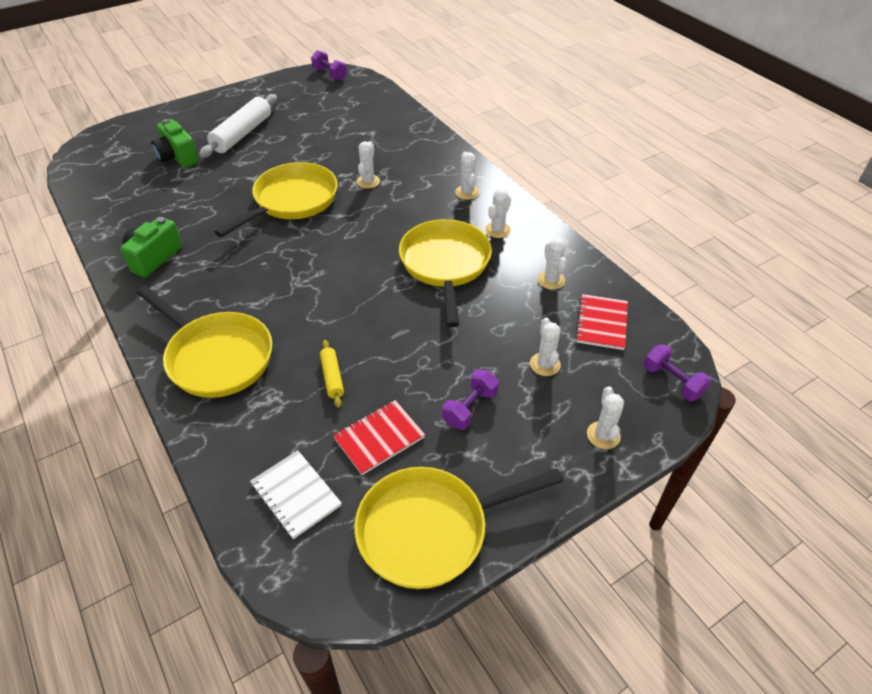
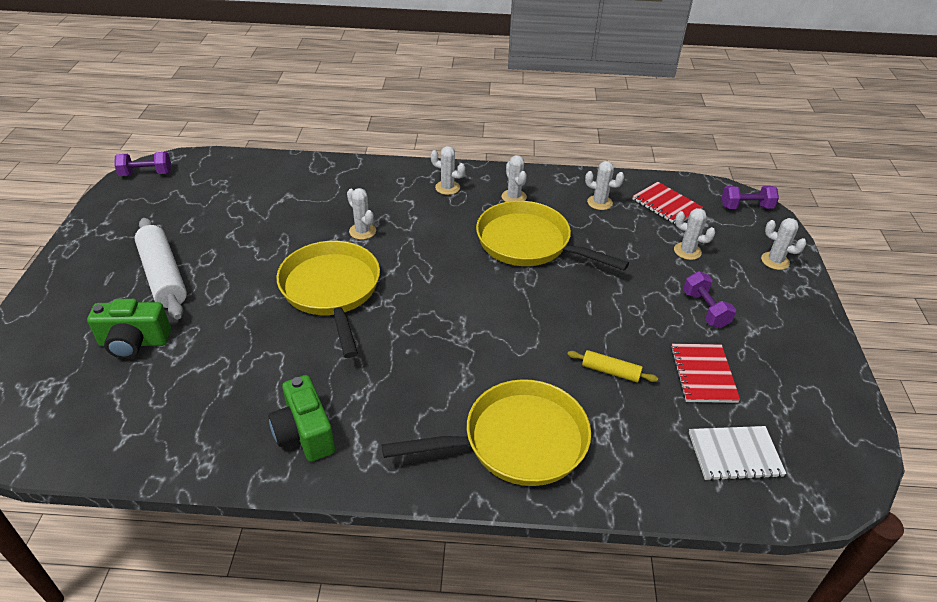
camera: 55 degrees left, 5 degrees down
yellow pan [355,467,564,589] -> none

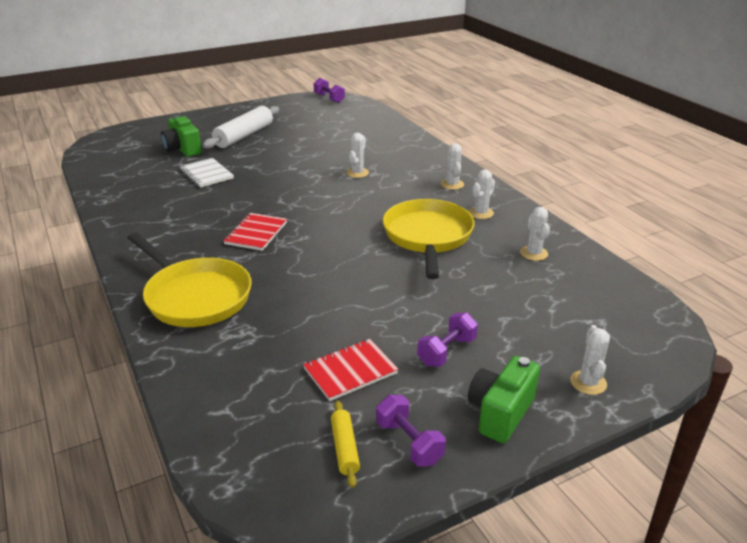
camera: 60 degrees right, 10 degrees down
green camera [268,375,335,462] -> green camera moved to [468,356,540,443]
yellow pan [276,241,380,358] -> none
yellow rolling pin [567,350,658,382] -> yellow rolling pin moved to [331,401,360,488]
red notebook [632,182,703,225] -> red notebook moved to [223,213,287,251]
white cactus [674,208,715,260] -> none
white notebook [689,426,786,481] -> white notebook moved to [180,158,234,188]
purple dumbbell [722,186,779,209] -> purple dumbbell moved to [376,395,446,467]

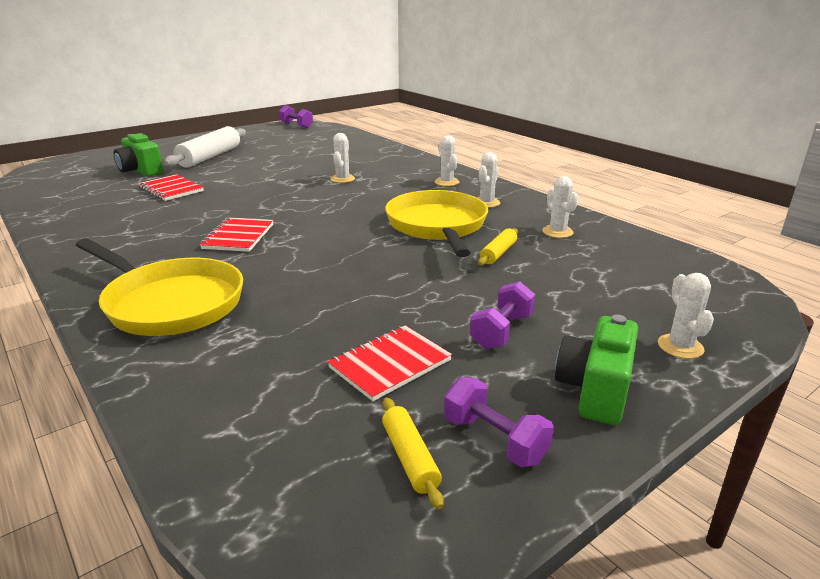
camera: 10 degrees left, 5 degrees down
white notebook [180,158,234,188] -> red notebook [138,174,204,201]
none -> yellow rolling pin [478,228,518,265]

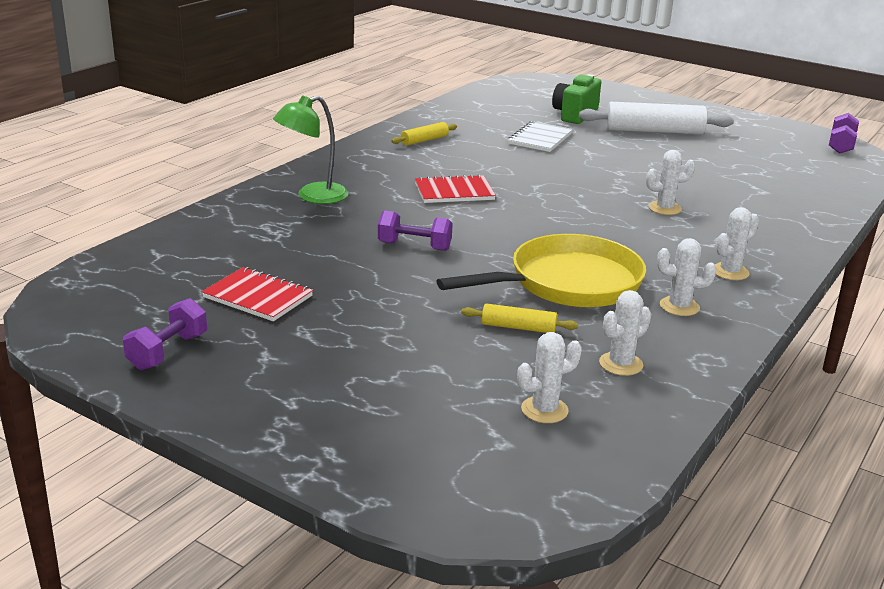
camera: 70 degrees right, 0 degrees up
yellow pan [76,238,243,336] -> green lamp [273,95,349,204]
red notebook [138,174,204,201] -> white notebook [508,121,573,152]
yellow rolling pin [382,397,444,509] -> yellow rolling pin moved to [391,122,457,146]
purple dumbbell [470,281,535,349] -> purple dumbbell moved to [378,210,453,251]
green camera [555,315,638,425] -> none
white cactus [658,273,714,359] -> white cactus moved to [517,332,582,423]

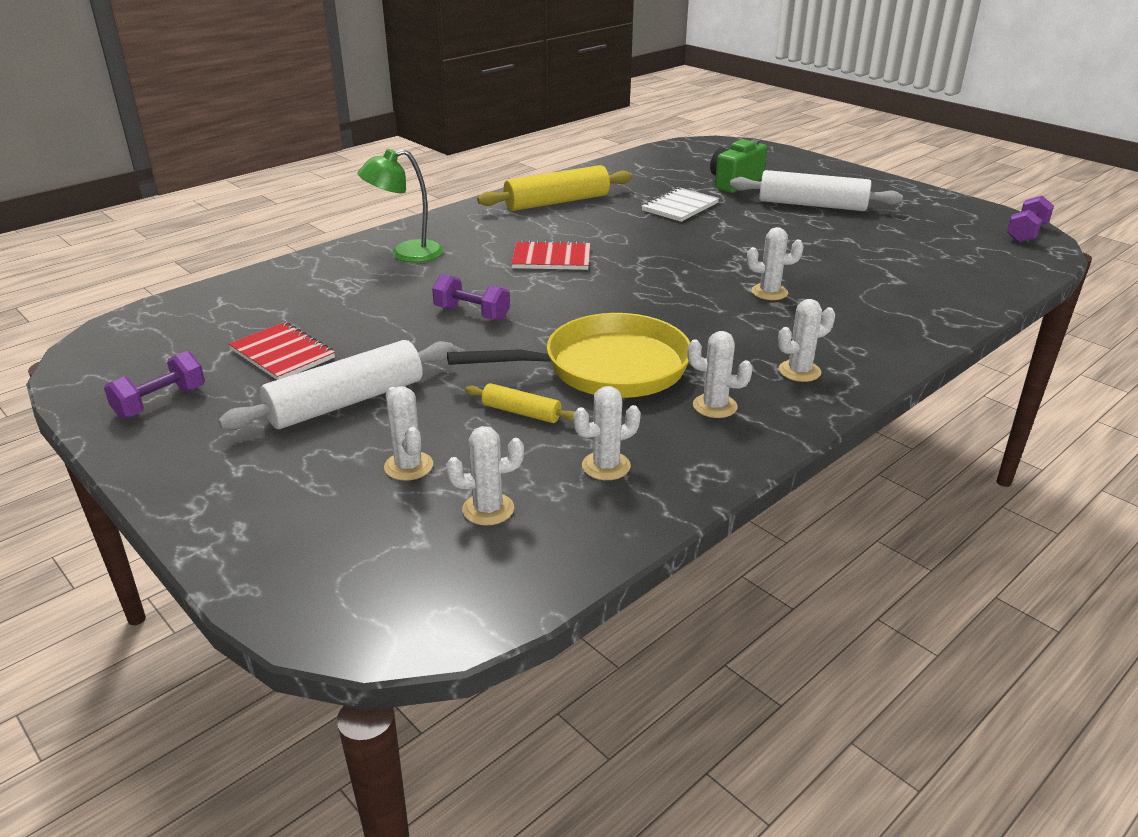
camera: 15 degrees right, 5 degrees up
yellow rolling pin [391,122,457,146] -> yellow rolling pin [477,165,633,211], size x1.99
none -> white rolling pin [218,340,454,430]
none -> white cactus [384,386,433,481]

